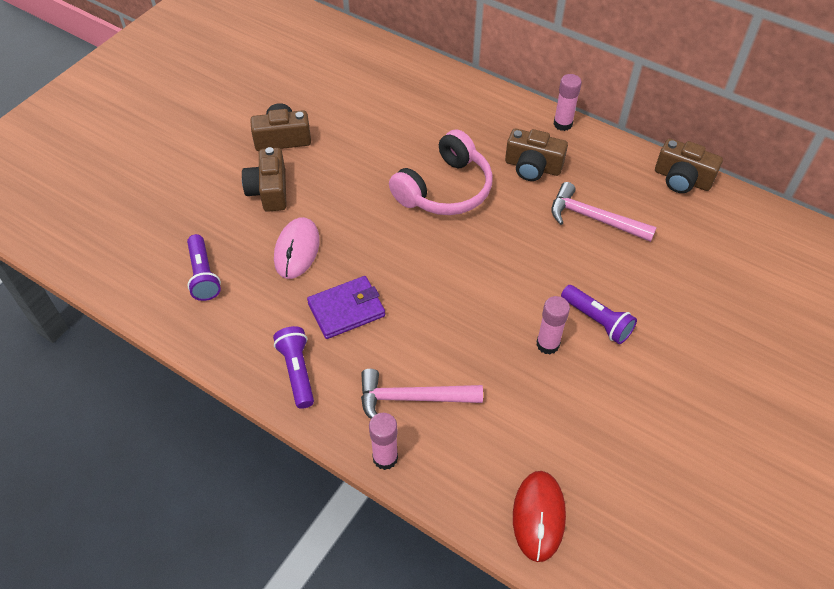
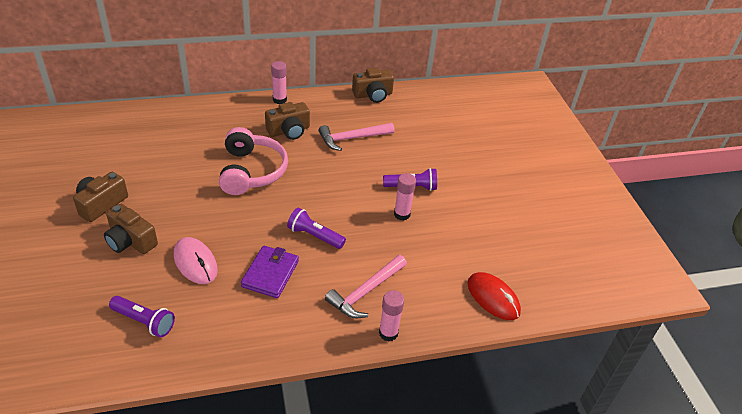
camera: 50 degrees left, 10 degrees down
purple flashlight [273,326,314,409] -> purple flashlight moved to [287,207,346,249]

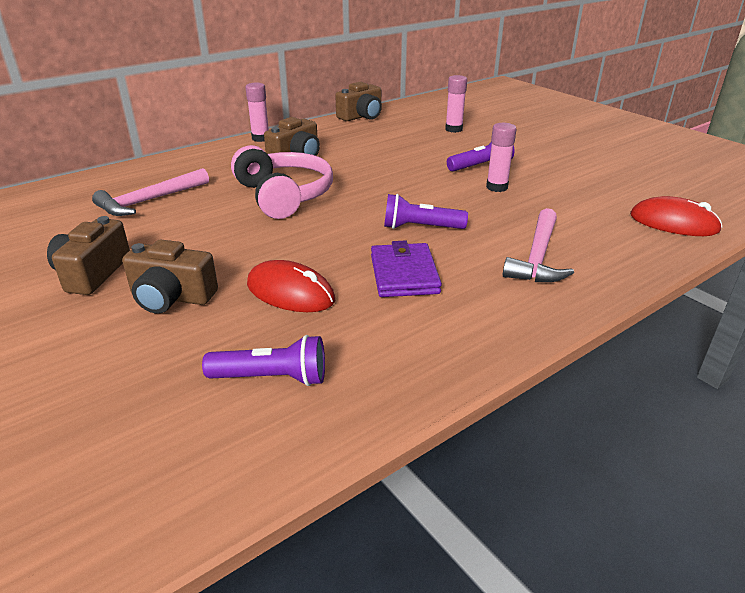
camera: 20 degrees left, 10 degrees down
pink mouse [174,237,218,284] -> red mouse [247,260,335,312]
pink hammer [319,123,394,151] -> pink hammer moved to [92,168,209,216]
pink glue stick [379,290,404,342] -> pink glue stick moved to [445,75,467,133]

